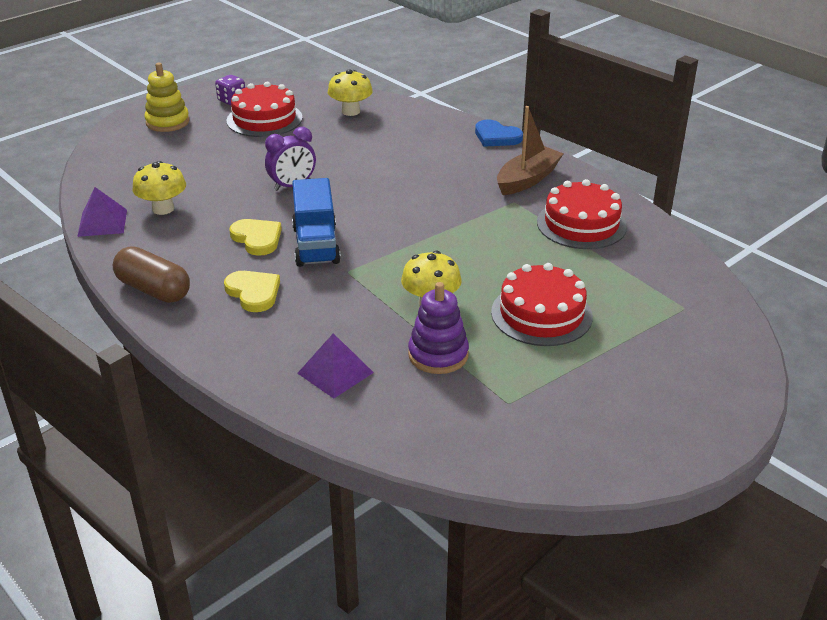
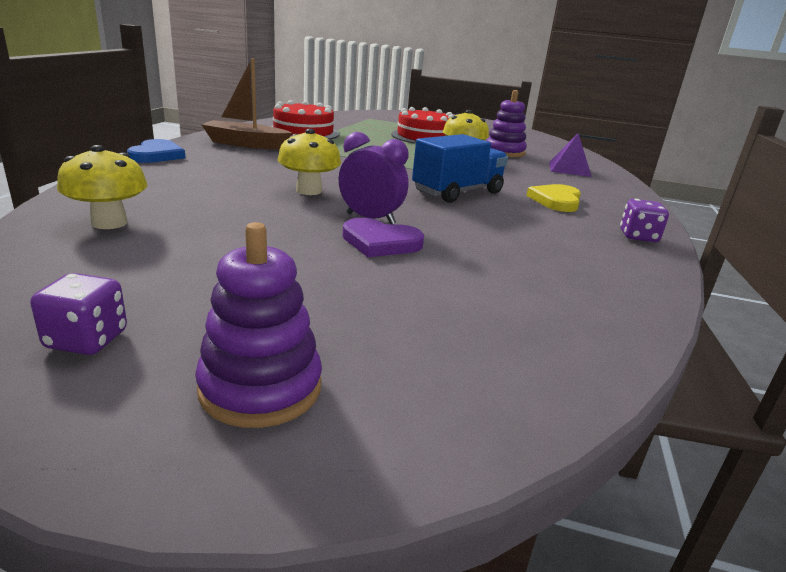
camera: 125 degrees left, 10 degrees down
purple pyramid [77,187,127,237] -> none
brown capsule [113,246,190,303] -> purple dice [620,199,669,242]
yellow mushroom [132,161,186,215] -> yellow mushroom moved to [278,129,341,195]
yellow stacking toy [145,63,190,132] -> purple stacking toy [195,222,322,428]
red cake [226,82,303,137] -> none
yellow heart [229,219,282,256] -> none
none -> purple heart [343,218,424,257]

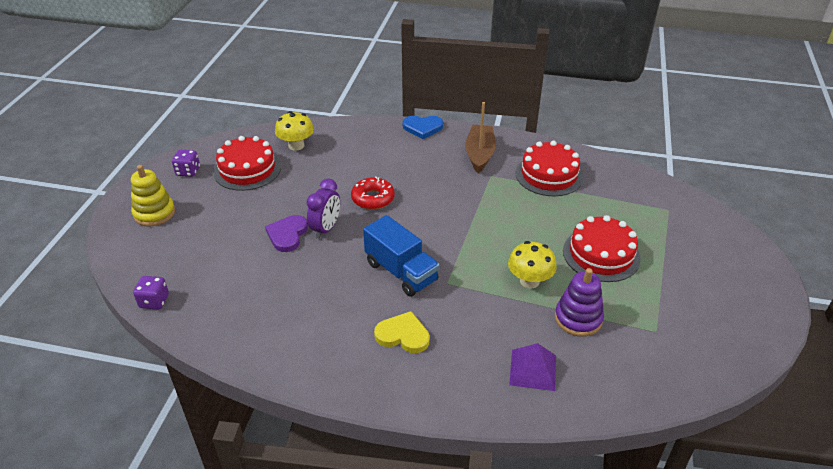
camera: 90 degrees right, 15 degrees up
purple stacking toy [195,222,322,428] -> yellow stacking toy [131,165,175,227]
yellow mushroom [278,129,341,195] -> red donut [351,177,395,210]
purple dice [620,199,669,242] -> purple dice moved to [133,276,169,310]
none -> red cake [213,136,281,191]

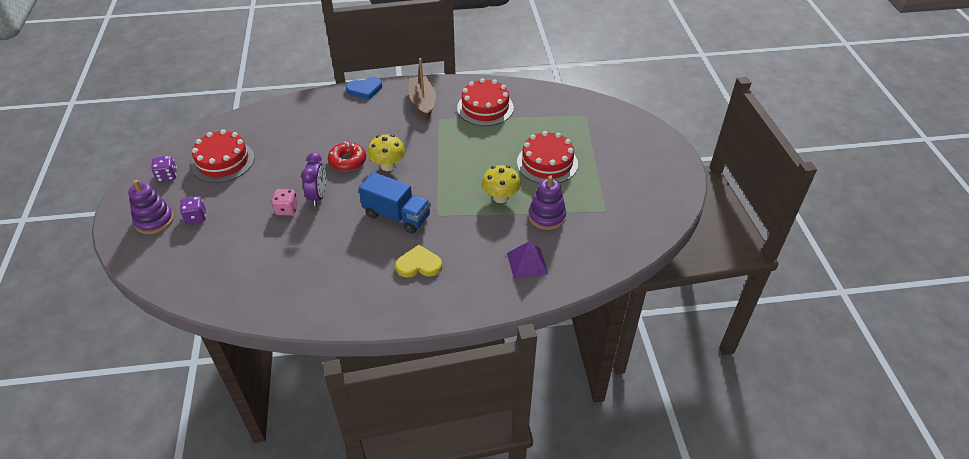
camera: 20 degrees left, 5 degrees up
yellow stacking toy [131,165,175,227] -> purple stacking toy [128,180,174,234]
purple dice [133,276,169,310] -> purple dice moved to [180,196,206,224]
purple heart [265,215,308,252] -> pink dice [272,189,298,215]
yellow mushroom [275,111,314,151] -> yellow mushroom moved to [368,134,405,171]

